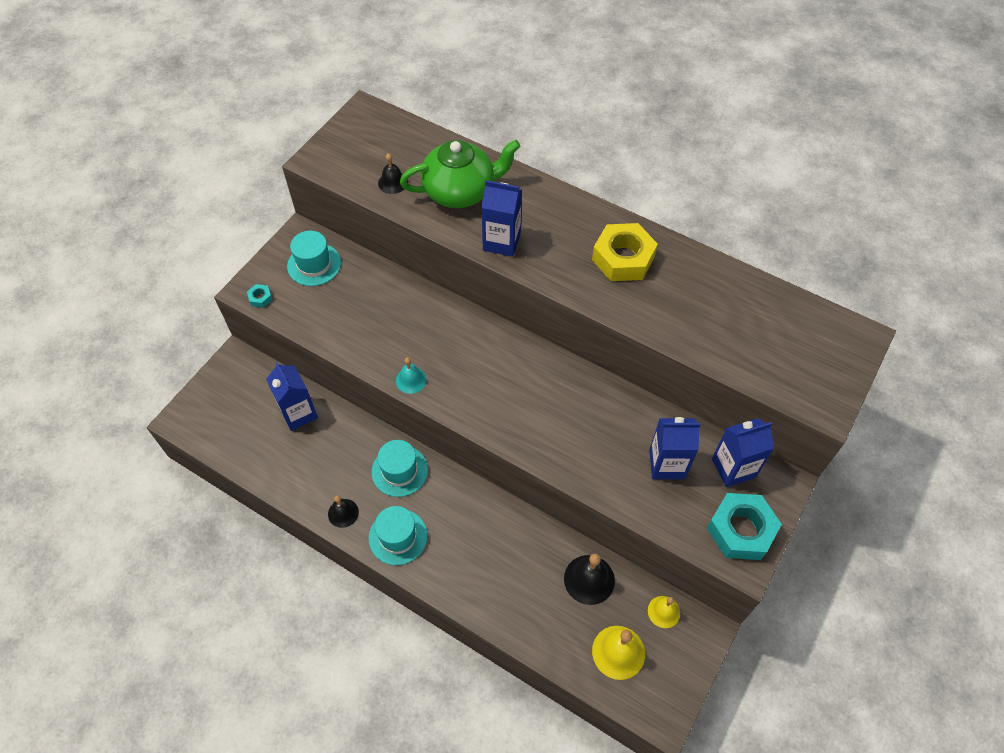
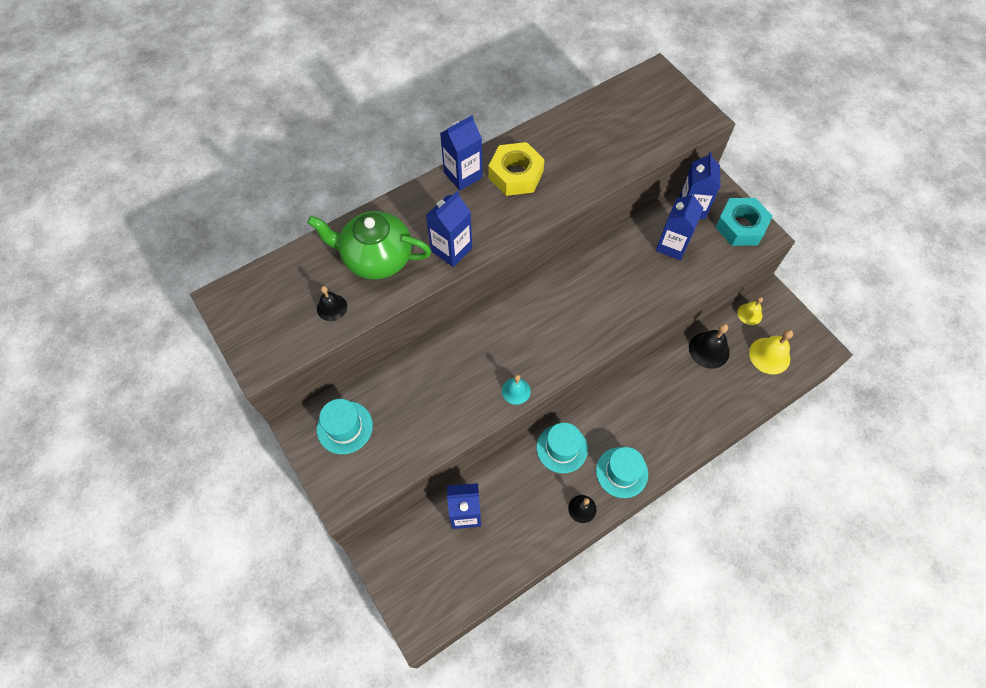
camera: 65 degrees left, 5 degrees up
turquoise nut [247,284,272,308] -> none
green teapot [400,140,520,208] -> green teapot turned 90 degrees counterclockwise [307,211,431,280]
none -> blue carton [440,115,483,191]

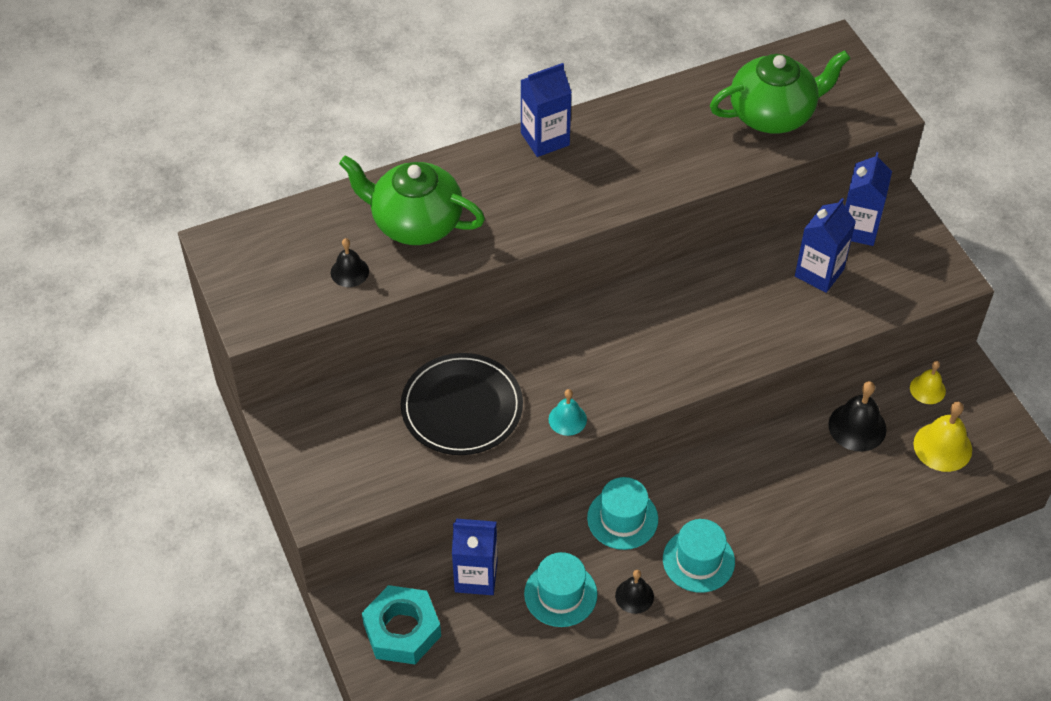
camera: 10 degrees right, 10 degrees down
turquoise hat [317,399,373,454] -> turquoise hat moved to [524,552,597,627]
blue carton [426,191,472,267] -> none
yellow nut [489,142,545,196] -> none
turquoise nut [715,198,773,246] -> turquoise nut moved to [362,585,441,664]
none -> black plate [401,353,523,455]
none -> green teapot [710,50,850,134]

